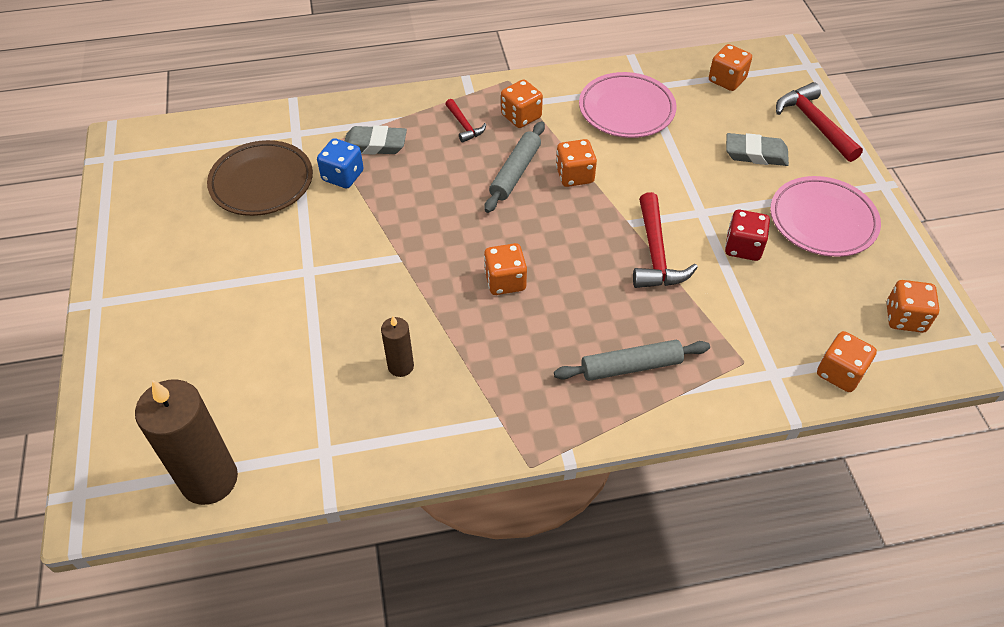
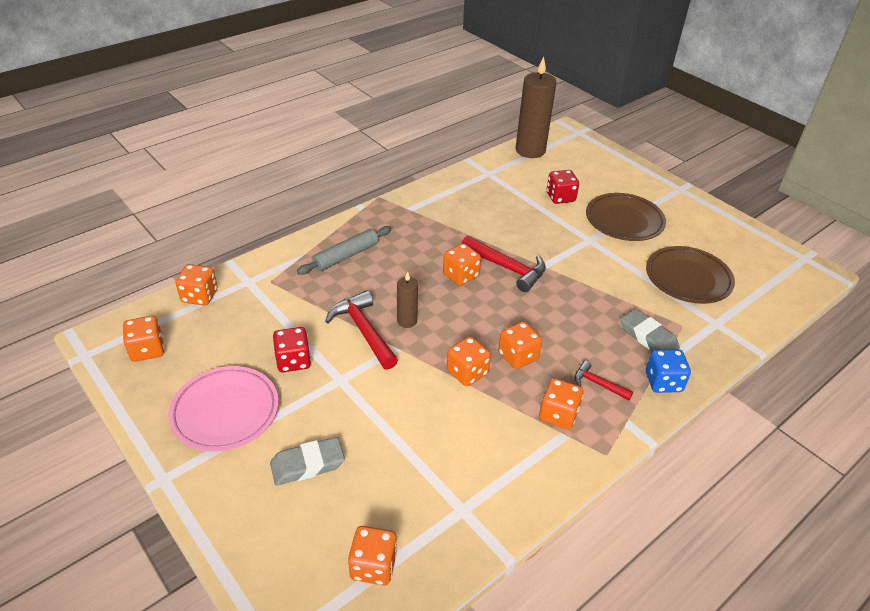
camera: 150 degrees right, 10 degrees down
blue dice [317,138,364,188] -> blue dice moved to [646,349,691,393]
grey eraser [345,125,407,155] -> grey eraser turned 75 degrees clockwise [620,309,680,351]
brown candle [381,316,414,377] -> brown candle moved to [397,272,418,328]
grey rolling pin [484,121,545,213] -> orange dice [498,321,542,369]
pink plate [579,72,676,138] -> none
red hammer [776,82,863,162] -> red hammer moved to [461,236,546,292]
none -> red dice [547,170,579,204]
none -> brown plate [586,193,666,241]

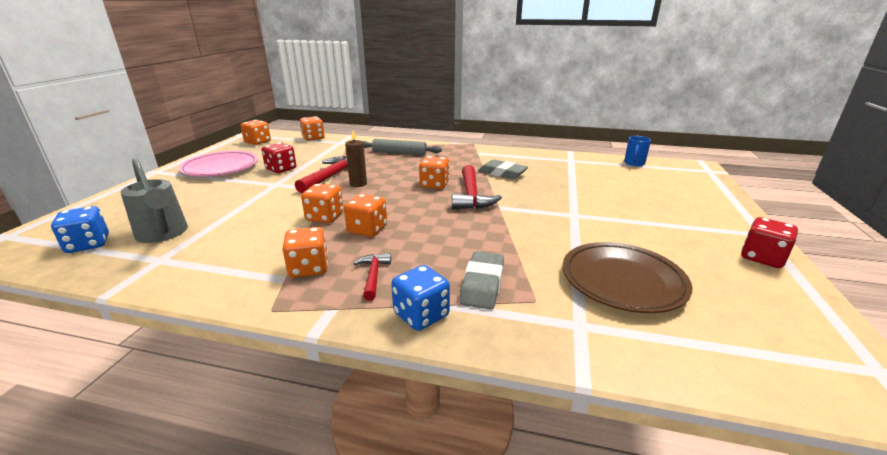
camera: 55 degrees right, 15 degrees down
grey eraser [270,437,345,486] -> grey eraser moved to [478,159,528,179]
orange dice [348,526,397,586] -> blue dice [51,206,109,253]
brown candle [516,57,557,158] -> blue mug [624,136,651,166]
red dice [547,170,579,204] -> red dice moved to [741,217,798,268]
brown plate [586,193,666,241] -> none
none -> grey watering can [121,158,188,243]

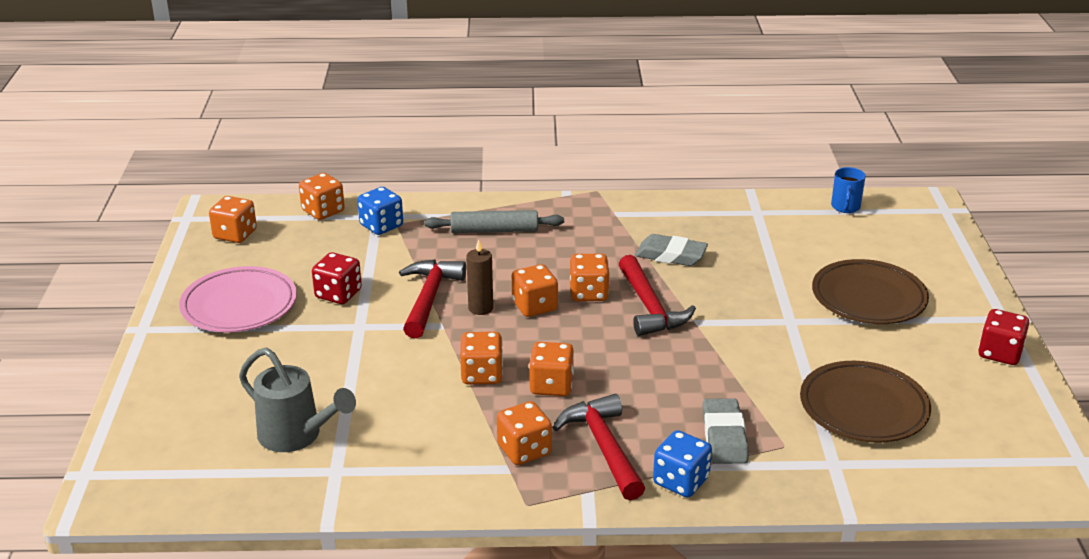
camera: 15 degrees left, 5 degrees up
blue dice [51,206,109,253] -> blue dice moved to [357,187,403,235]
red hammer [354,253,391,301] -> red hammer [553,394,645,500], size x1.79
none -> orange dice [512,264,558,317]
none -> brown plate [812,259,929,324]

